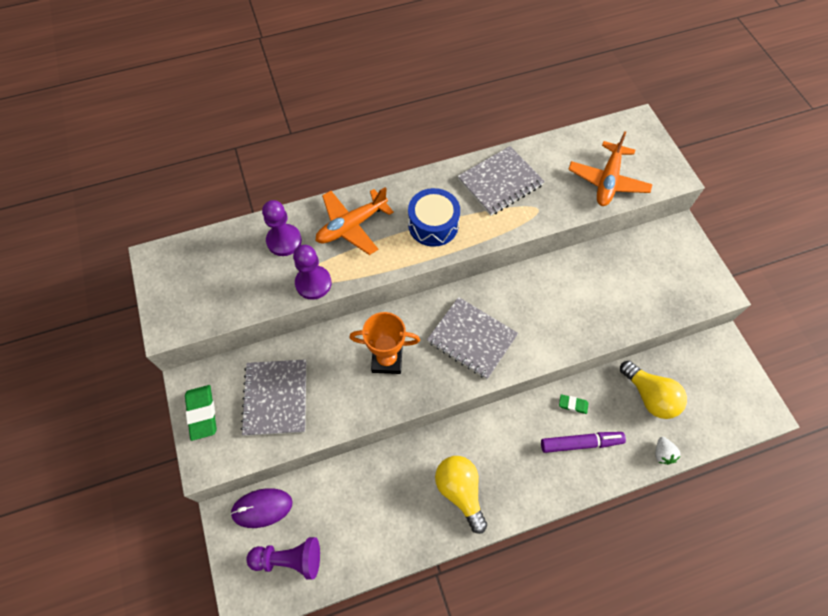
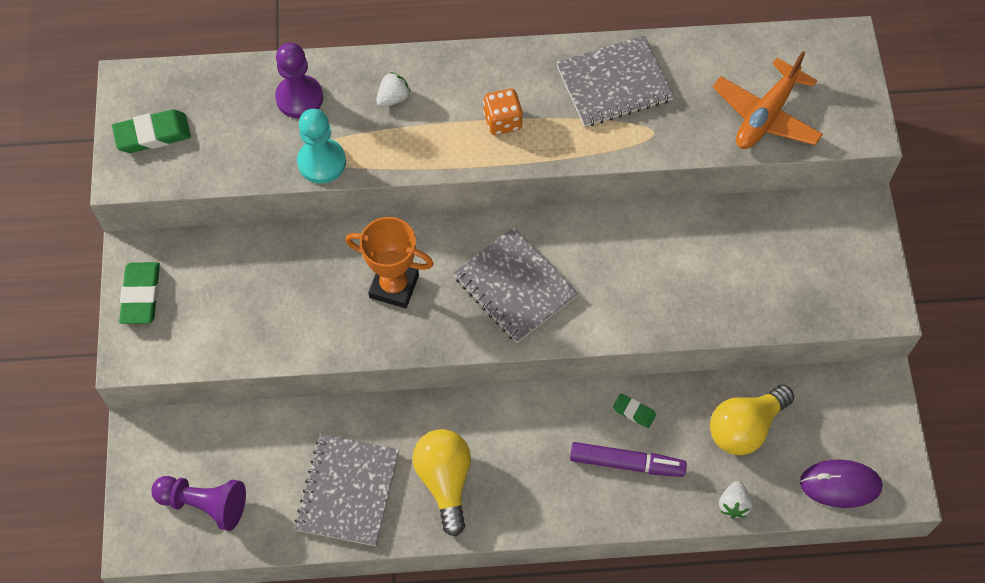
camera: 15 degrees right, 0 degrees up
purple mouse [230,488,293,528] -> purple mouse moved to [800,460,883,508]
grey notebook [241,359,306,436] -> grey notebook moved to [295,434,399,546]
purple pawn [293,245,332,300] -> turquoise pawn [297,109,346,183]
orange plane [316,187,394,255] -> white strawberry [376,72,411,107]
blue drum [408,188,460,247] -> orange dice [483,89,523,135]
yellow light bulb [620,361,687,419] -> yellow light bulb turned 75 degrees clockwise [710,385,794,455]
none -> green eraser [112,109,191,153]

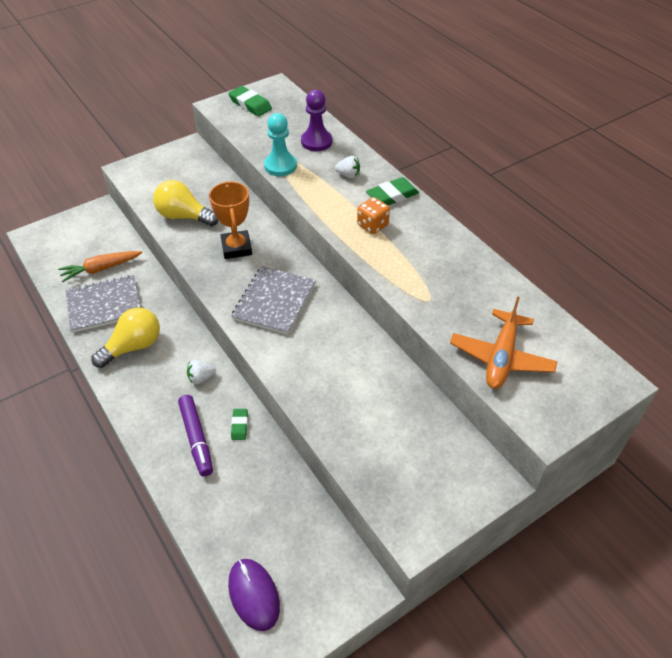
camera: 60 degrees right, 15 degrees down
green eraser [119,262,160,324] -> green eraser moved to [366,177,419,205]
purple pawn [151,476,246,531] -> none
grey notebook [556,35,674,127] -> none
yellow light bulb [710,385,794,455] -> yellow light bulb moved to [153,180,219,226]
orange plane [713,51,823,149] -> orange plane turned 75 degrees counterclockwise [450,296,557,389]
white strawberry [719,481,752,519] -> white strawberry moved to [187,360,216,384]
none -> orange carrot [58,251,142,282]

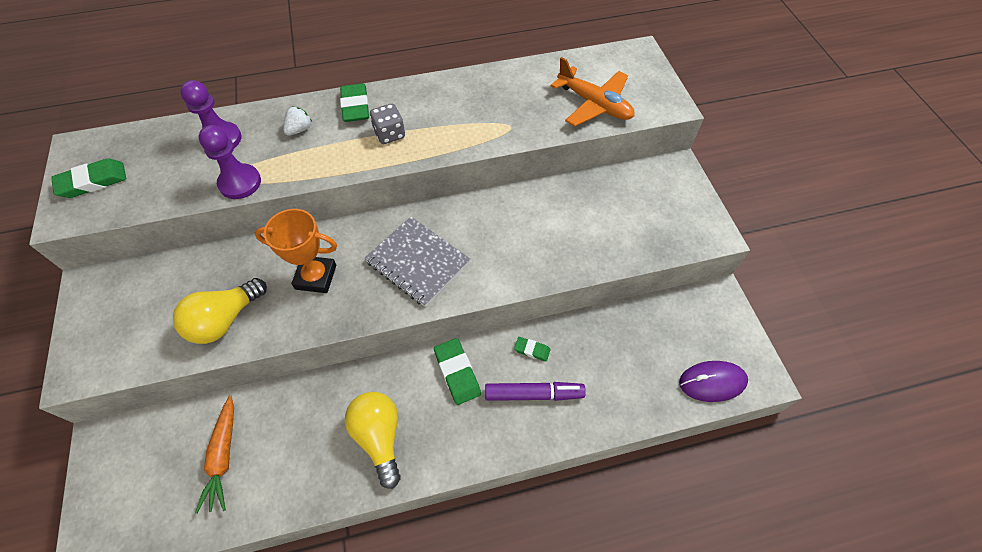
camera: 70 degrees left, 10 degrees up
grey notebook [66,275,141,333] -> none
white strawberry [187,360,216,384] -> green eraser [434,338,481,405]
turquoise pawn [264,113,297,176] -> purple pawn [198,125,261,199]
orange dice [357,197,390,234] -> grey dice [370,104,405,144]

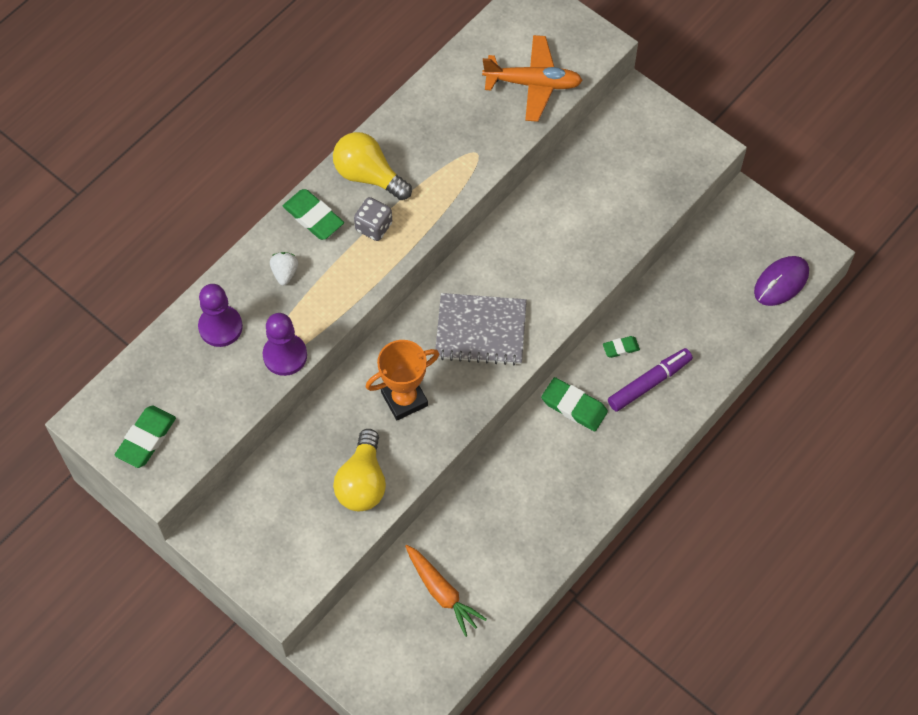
camera: 35 degrees left, 5 degrees up
yellow light bulb [345,392,401,489] -> yellow light bulb moved to [333,132,412,200]

